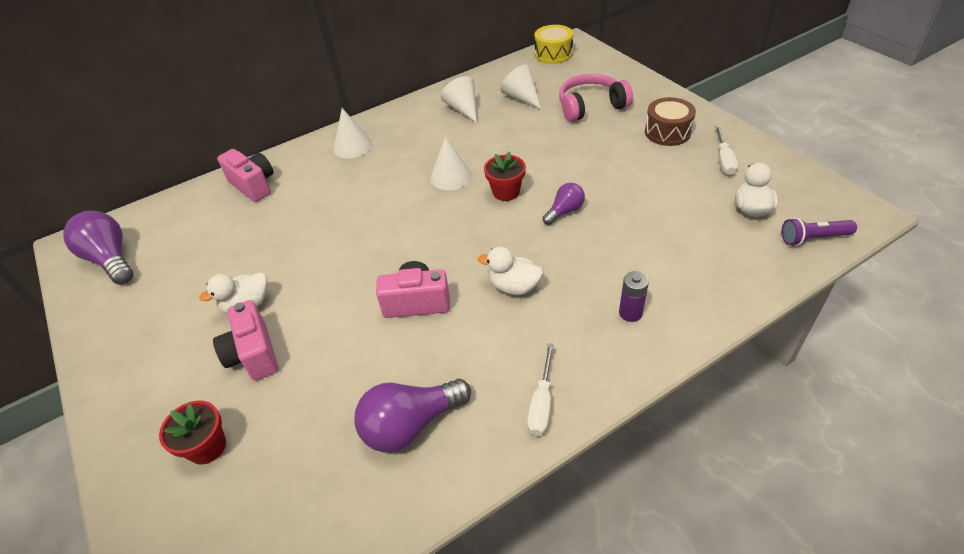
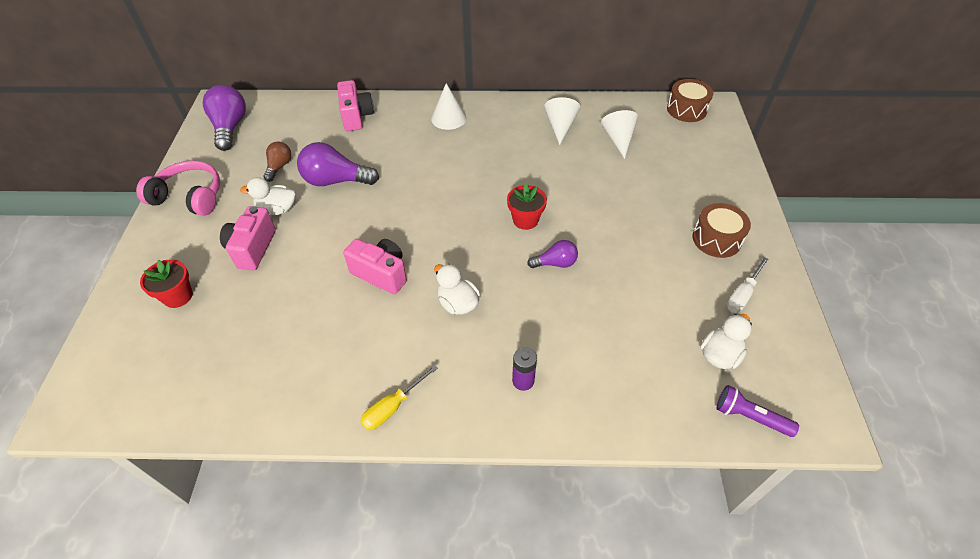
camera: 30 degrees right, 5 degrees up
purple light bulb [354,379,471,453] -> purple light bulb moved to [297,142,379,186]
white cone [430,136,472,190] -> none
white screwdriver [527,343,554,436] -> yellow screwdriver [360,364,438,430]
yellow drum [535,25,573,64] -> brown drum [667,79,713,122]
pink headphones [559,74,633,122] -> pink headphones moved to [136,160,221,216]
none -> brown light bulb [264,142,291,182]

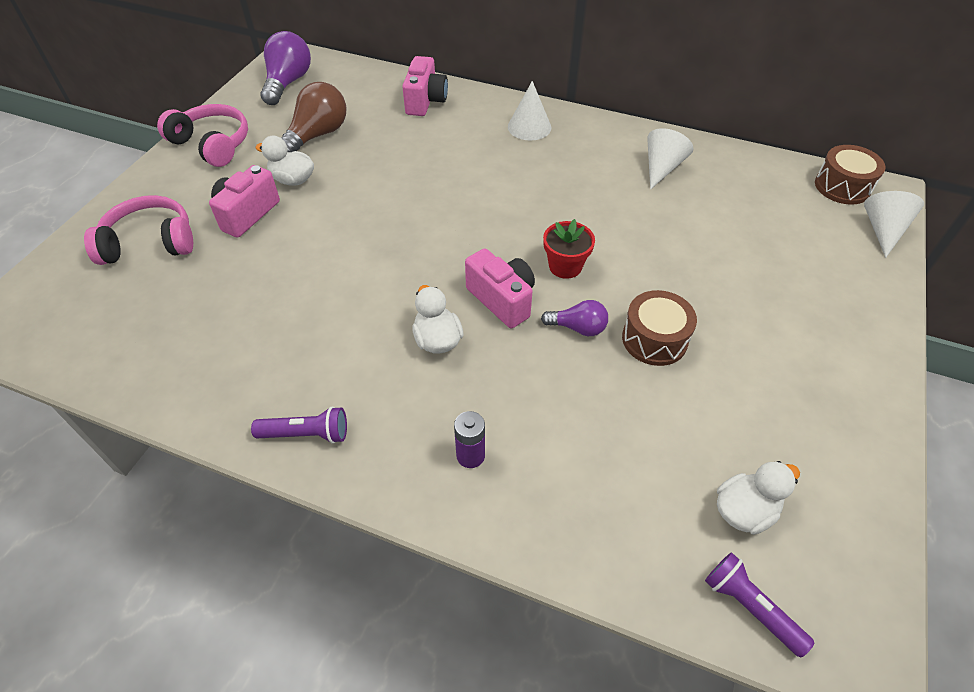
camera: 20 degrees right, 0 degrees up
red flower pot [140,260,193,308] -> pink headphones [84,195,193,265]
brown light bulb [264,142,291,182] -> brown light bulb [281,82,346,152], size x1.75
purple light bulb [297,142,379,186] -> none
pink camera [343,239,407,294] -> pink camera moved to [465,248,535,328]
yellow screwdriver [360,364,438,430] -> purple flashlight [251,407,347,444]
white cone [601,110,638,159] -> white cone moved to [864,191,924,258]
brown drum [692,203,751,258] -> brown drum moved to [622,290,697,366]
white screwdriver [727,257,769,313] -> none

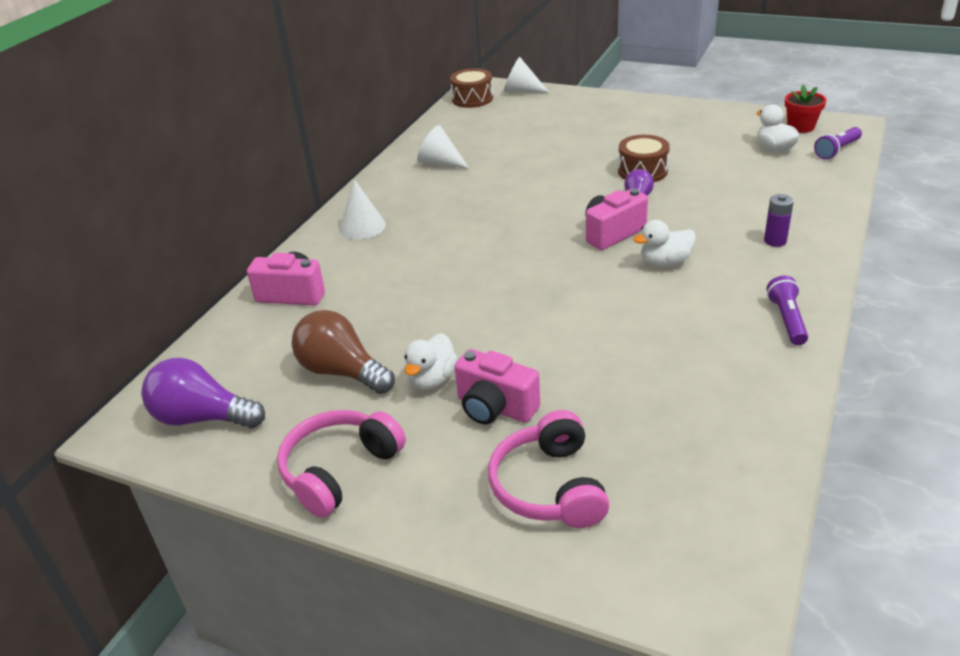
camera: 85 degrees left, 15 degrees down
red flower pot [543,219,595,279] -> red flower pot moved to [785,84,826,133]

